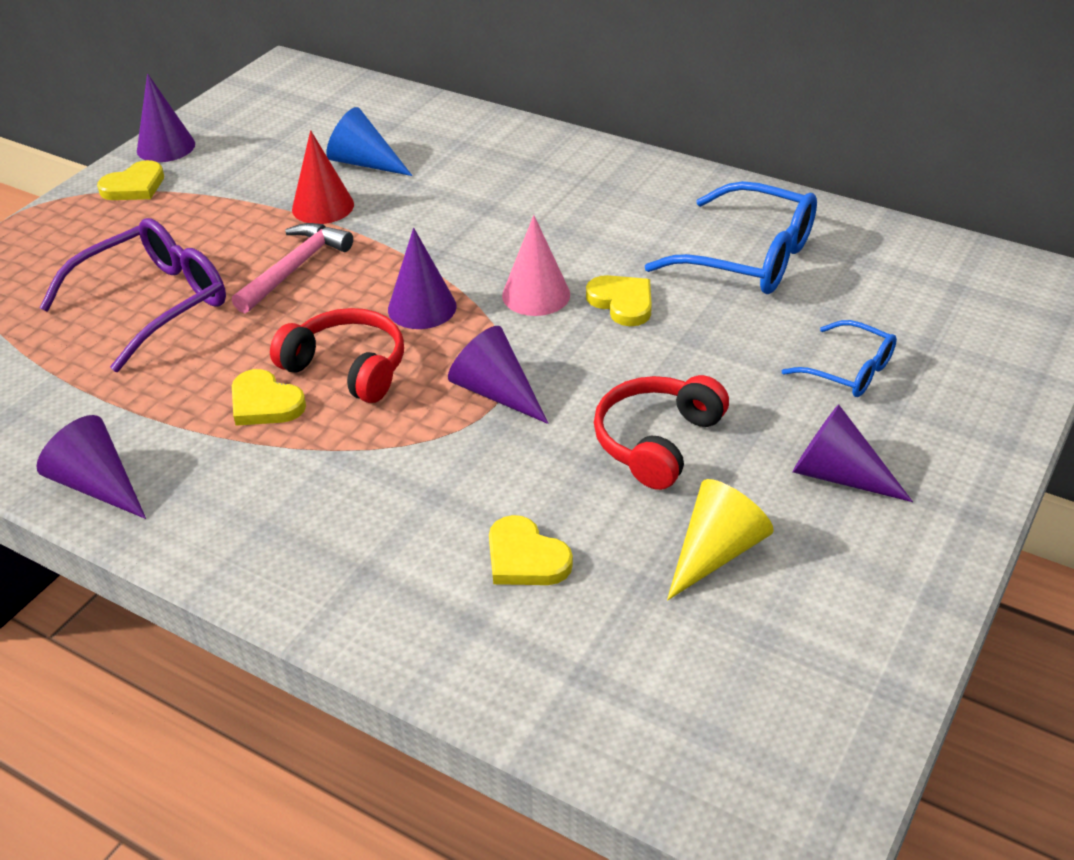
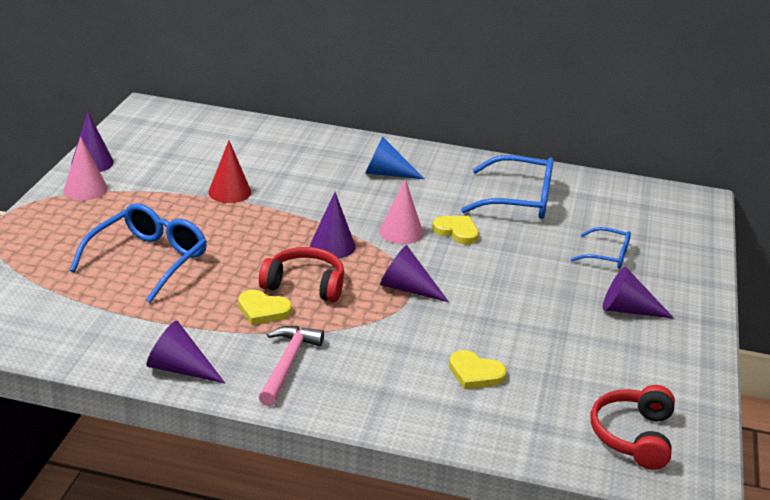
camera: 20 degrees left, 10 degrees down
purple glasses [39,218,226,372] -> blue glasses [70,203,207,303]
yellow heart [97,160,164,200] -> pink cone [64,136,108,201]
pink hammer [232,223,353,313] -> pink hammer moved to [259,326,324,406]
blue cone [326,107,412,176] -> blue cone moved to [365,136,424,179]
red headphones [594,375,729,490] -> red headphones moved to [591,385,675,470]
yellow cone [667,479,774,601] -> none

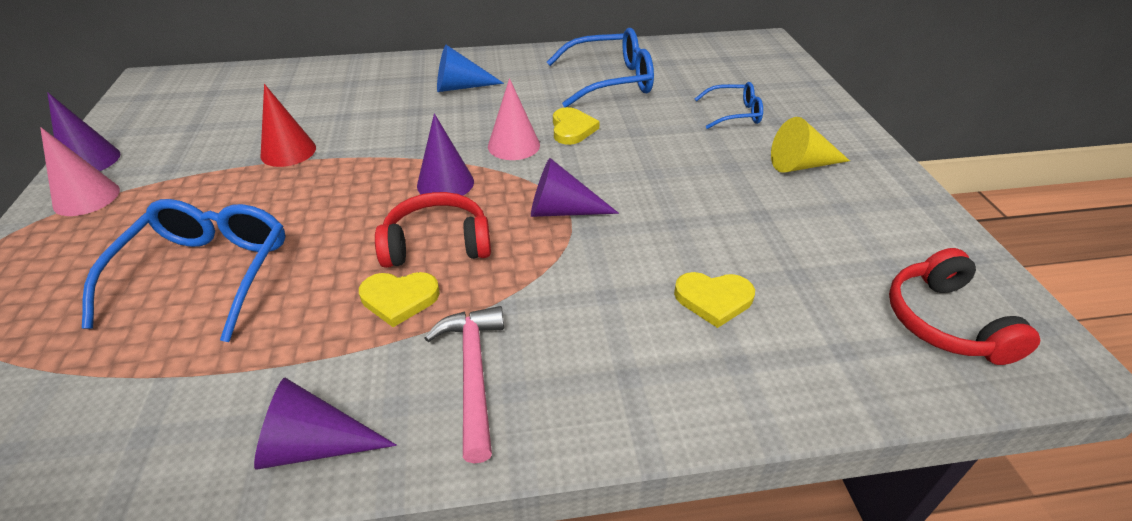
camera: 20 degrees left, 10 degrees up
yellow heart [432,216,479,244] -> yellow heart turned 75 degrees clockwise [553,107,600,145]
purple cone [603,267,674,319] -> yellow cone [771,117,850,173]

